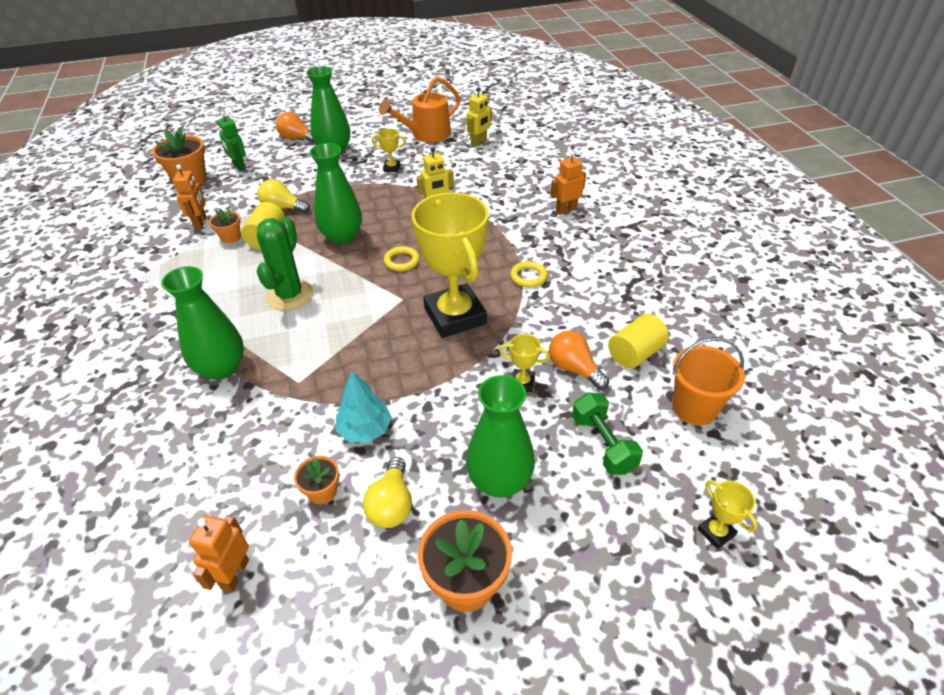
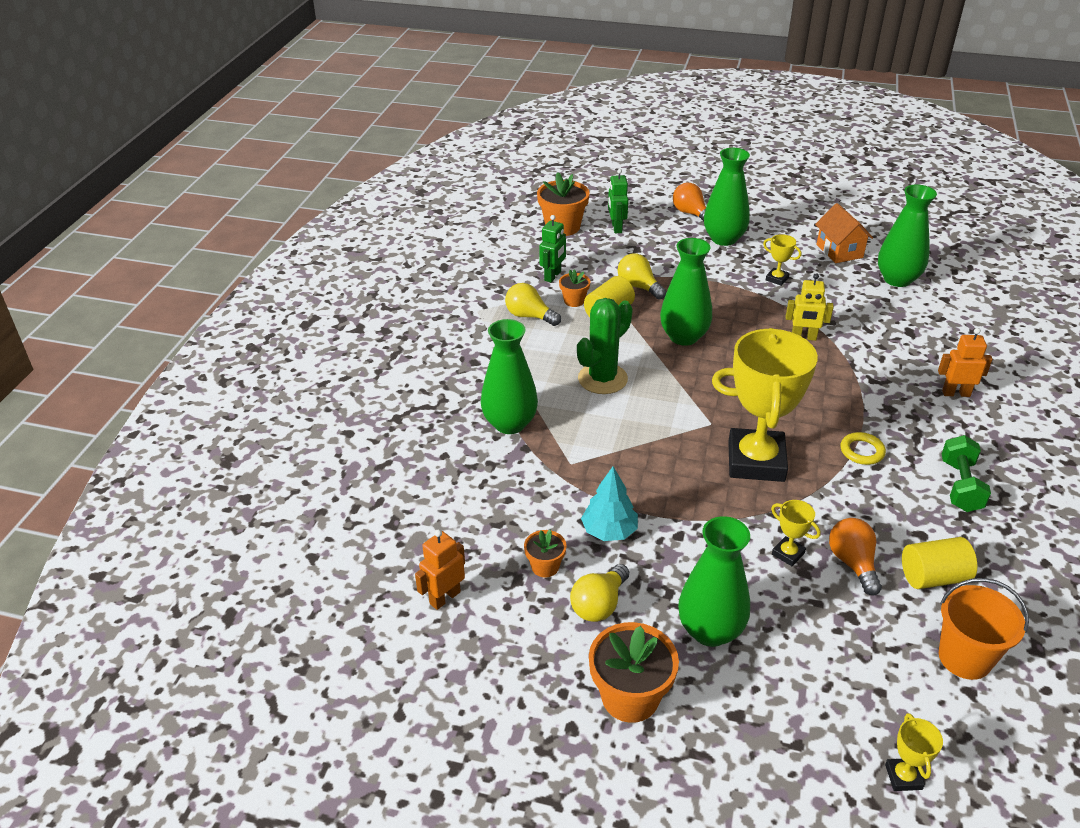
camera: 30 degrees right, 5 degrees down
orange robot [173,164,207,229] -> green robot [539,215,566,282]
orange watering can [379,76,461,142] -> orange house [815,203,873,263]
yellow robot [467,87,492,147] -> green vase [878,185,937,287]
green dumbbell [572,392,643,475] -> green dumbbell moved to [942,435,991,512]
none -> yellow light bulb [505,283,561,326]

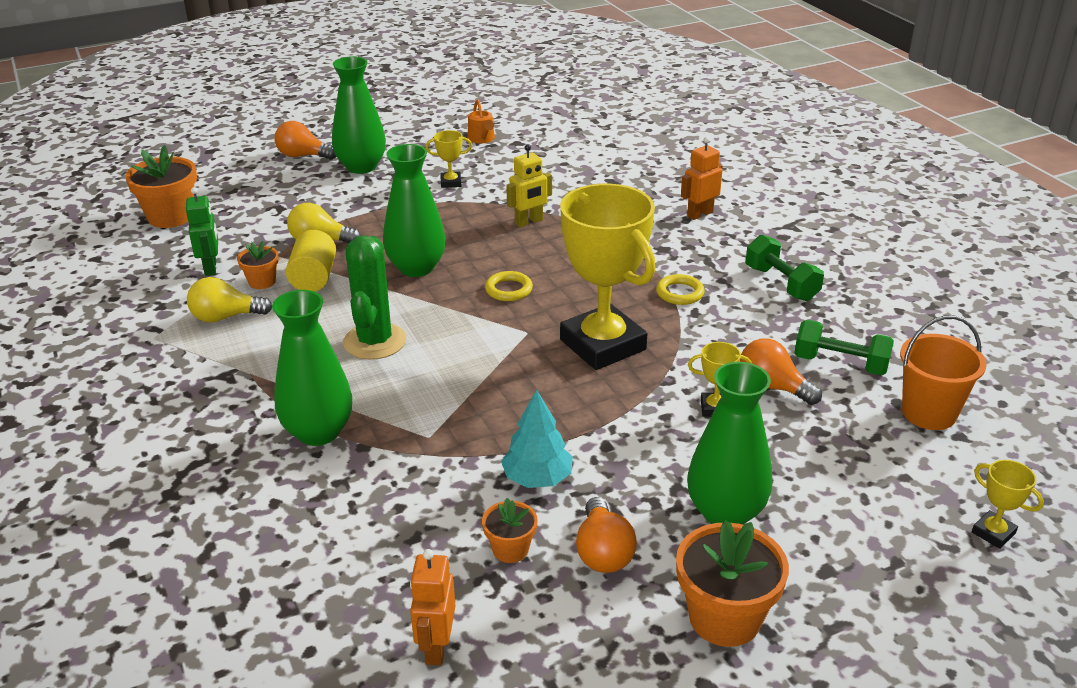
camera: 40 degrees left, 5 degrees down
yellow light bulb [570,564,629,622] -> orange light bulb [576,497,637,573]
green robot [608,169,628,233] -> none
orange house [815,203,873,263] -> orange watering can [468,99,495,144]
green vase [878,185,937,287] -> none
yellow cylinder [902,537,977,589] -> green dumbbell [794,320,894,375]

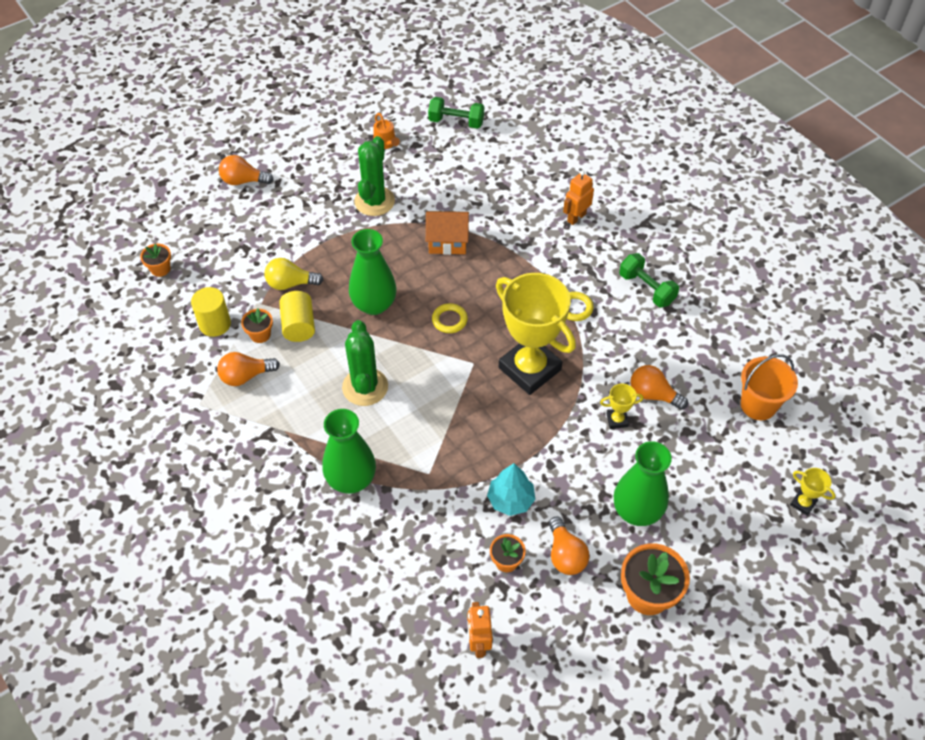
camera: 10 degrees left, 20 degrees up
orange flower pot [125,145,197,228] -> orange flower pot [140,243,171,277], size x0.55
green robot [186,187,218,276] -> yellow cylinder [191,287,231,337]
yellow light bulb [187,277,272,323] -> orange light bulb [217,352,280,386]
green vase [332,56,386,174] -> none
yellow trophy [425,130,472,188] -> green cactus [354,136,395,216]
yellow robot [506,144,552,227] -> orange house [426,211,469,255]
green dumbbell [794,320,894,375] -> green dumbbell moved to [428,97,484,129]

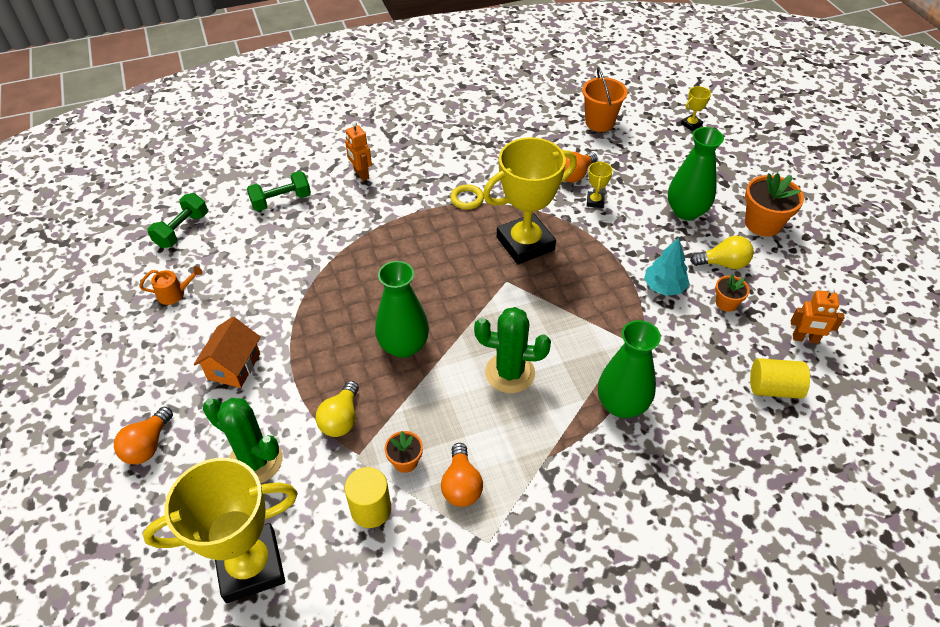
camera: 75 degrees left, 5 degrees down
orange flower pot [140,243,171,277] -> yellow trophy [143,458,298,603]
yellow cylinder [279,291,315,342] -> yellow cylinder moved to [750,358,810,399]
green cactus [354,136,395,216] -> green cactus moved to [203,398,282,484]
orange house [426,211,469,255] -> orange house moved to [194,317,261,388]
yellow ring [432,303,468,333] -> none
orange light bulb [549,516,589,575] -> yellow light bulb [690,236,754,269]
green dumbbell [619,253,679,307] -> green dumbbell moved to [247,171,311,211]

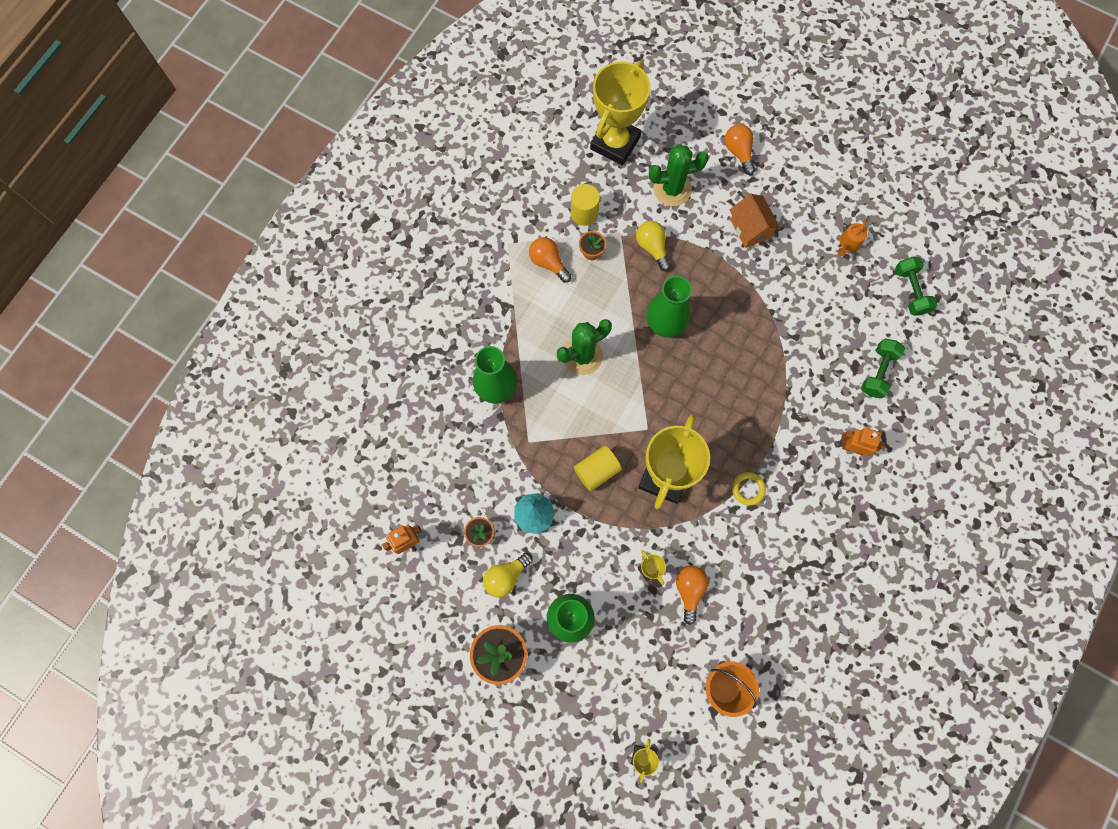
camera: 140 degrees right, 25 degrees up
yellow cylinder [750,358,810,399] -> yellow cylinder moved to [574,446,622,491]

